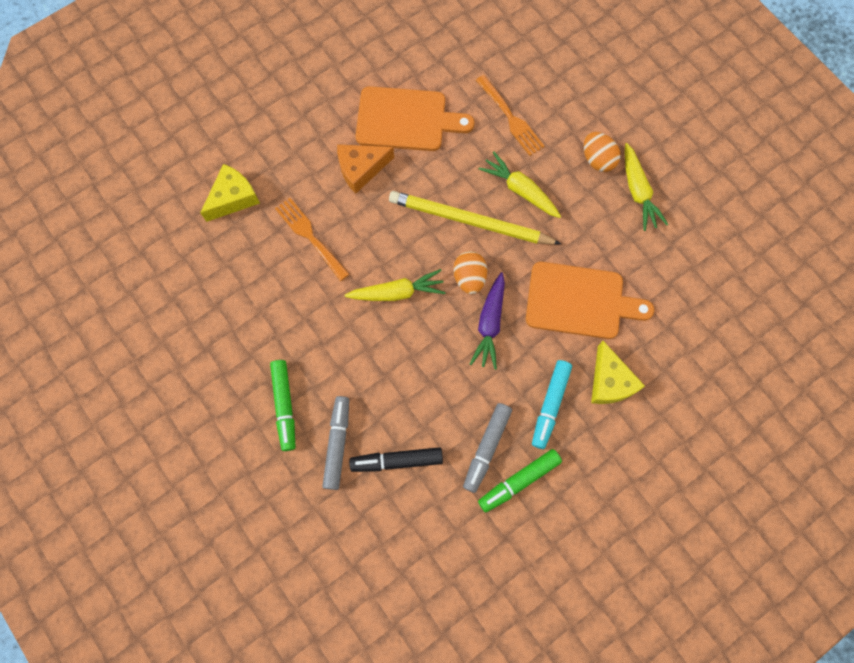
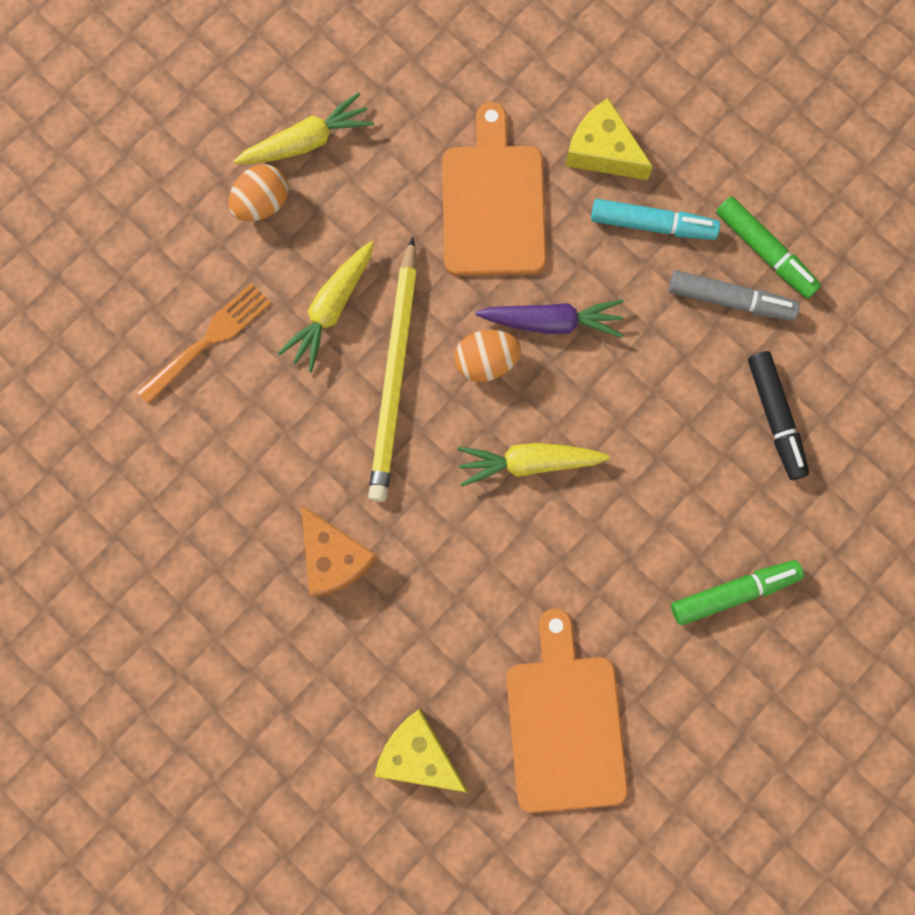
camera: 100 degrees left, 5 degrees up
orange fork [275,198,349,281] -> none
grey marker [322,396,349,490] -> none
yellow carrot [345,269,446,301] -> yellow carrot turned 75 degrees counterclockwise [457,443,610,487]
orange cutting board [356,86,474,151] -> orange cutting board moved to [506,608,628,813]
yellow cheese [591,341,645,404] -> yellow cheese turned 120 degrees counterclockwise [565,98,653,180]

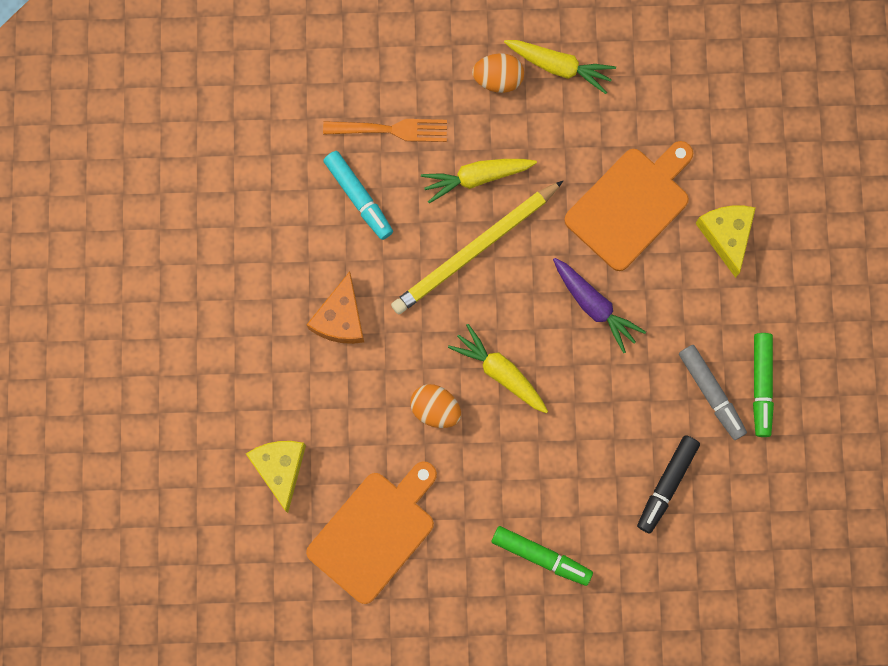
camera: 45 degrees right, 0 degrees up
orange egg [454,330,521,382] -> orange egg moved to [410,384,461,428]
turquoise marker [591,199,720,240] -> turquoise marker moved to [323,151,393,240]

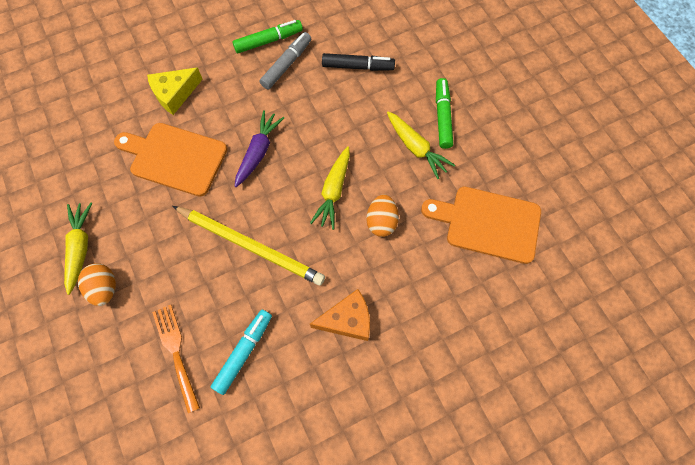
camera: 115 degrees left, 10 degrees down
yellow cheese [246,441,306,513] -> none
yellow carrot [421,159,537,203] -> yellow carrot moved to [387,111,455,179]

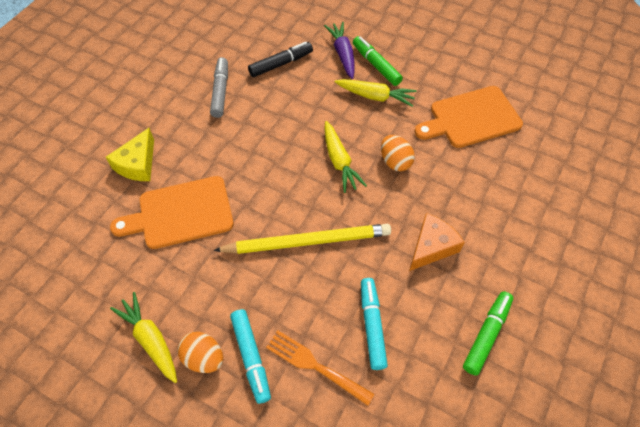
camera: 35 degrees left, 10 degrees down
green marker [233,20,303,53] -> green marker moved to [463,291,513,376]
purple carrot [235,110,284,187] -> purple carrot moved to [324,22,355,79]
none -> turquoise marker [230,309,271,404]

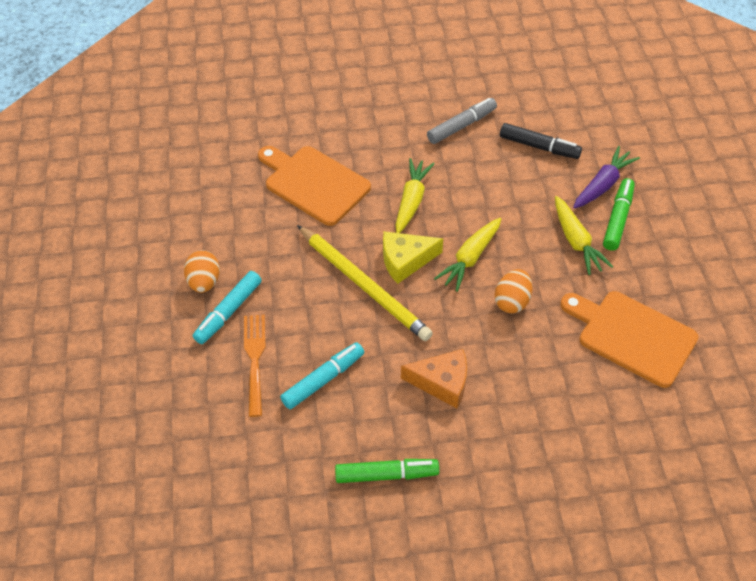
camera: 55 degrees right, 5 degrees down
yellow cheese [106,128,154,181] -> yellow cheese moved to [383,231,443,284]
yellow carrot [110,292,177,383] -> yellow carrot moved to [395,158,435,233]

